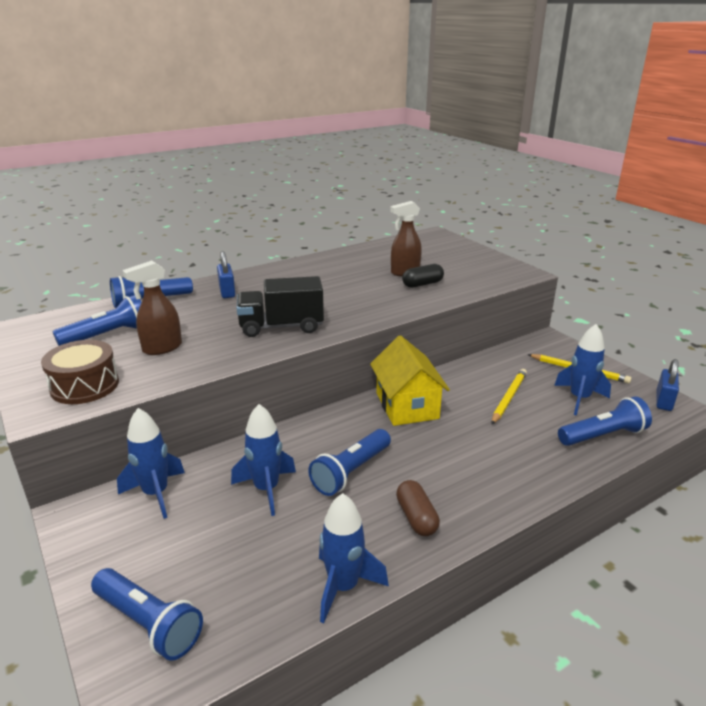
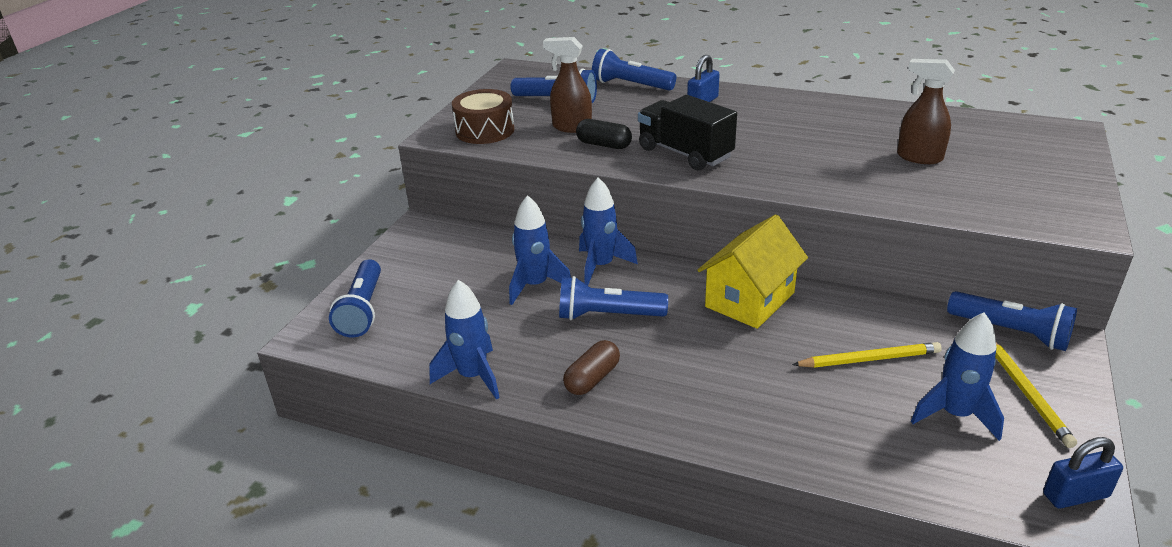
camera: 55 degrees right, 5 degrees up
blue rocket [117,408,185,519] -> blue rocket moved to [579,177,638,286]
black capsule [402,264,444,288] -> black capsule moved to [576,119,632,149]
blue flashlight [558,396,652,446] -> blue flashlight moved to [947,291,1077,351]

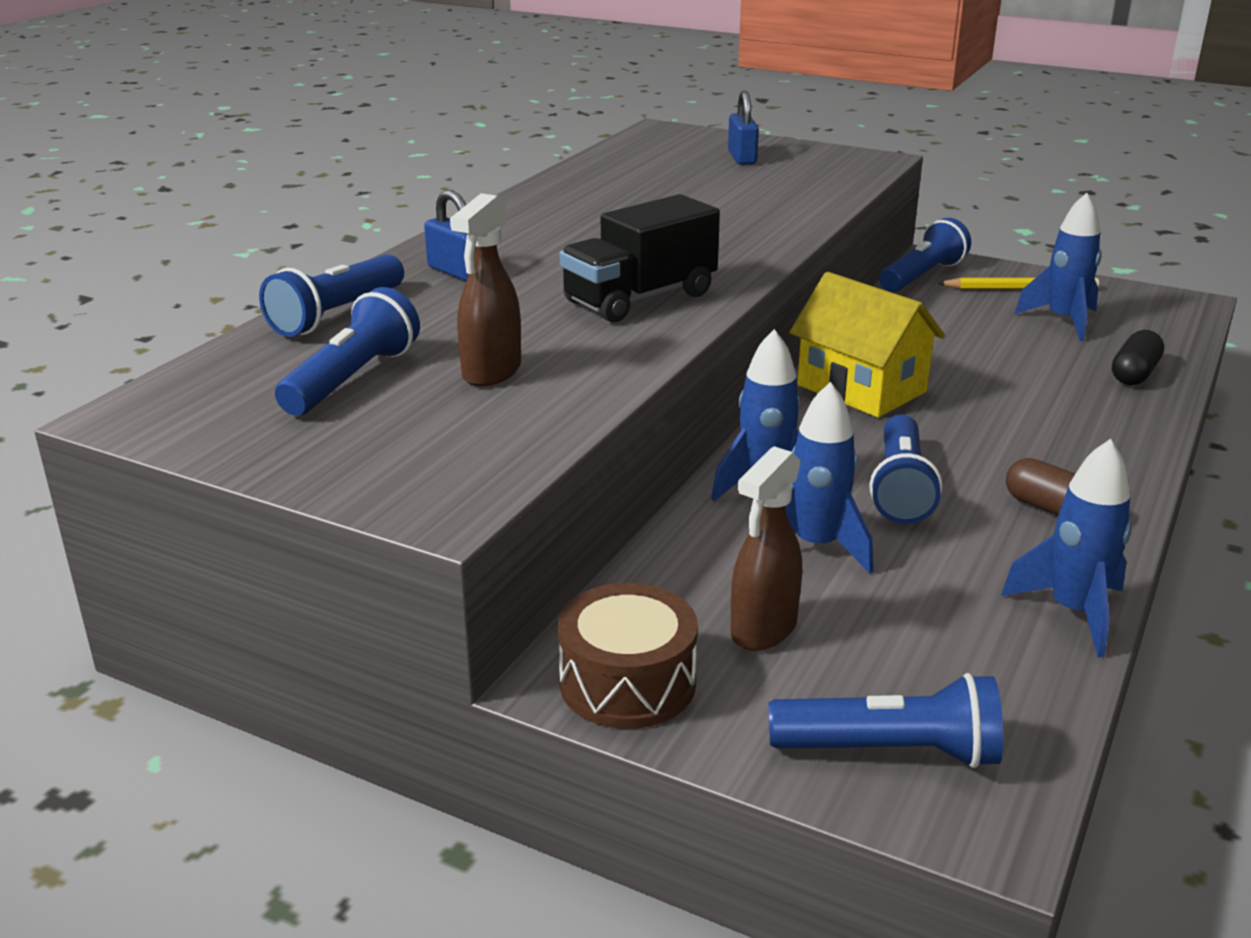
camera: 85 degrees left, 5 degrees down
brown drum [452,89,514,144] -> brown drum moved to [558,583,698,729]
black capsule [576,119,632,149] -> black capsule moved to [1112,330,1164,385]
yellow pencil [792,342,942,368] -> none
brown spray bottle [897,59,955,164] -> brown spray bottle moved to [730,446,802,651]
blue padlock [1043,437,1123,508] -> blue padlock moved to [728,91,759,165]

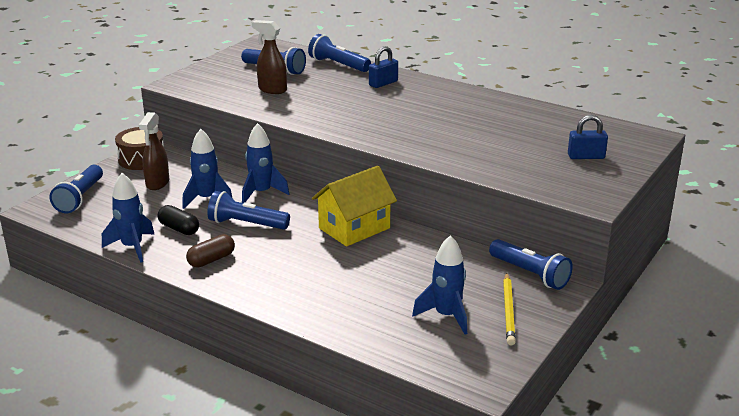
camera: 95 degrees right, 0 degrees up
black truck [560,194,720,322] -> none
brown spray bottle [730,446,802,651] -> brown spray bottle turned 120 degrees counterclockwise [139,112,169,190]
black capsule [1112,330,1164,385] -> black capsule moved to [158,205,199,235]

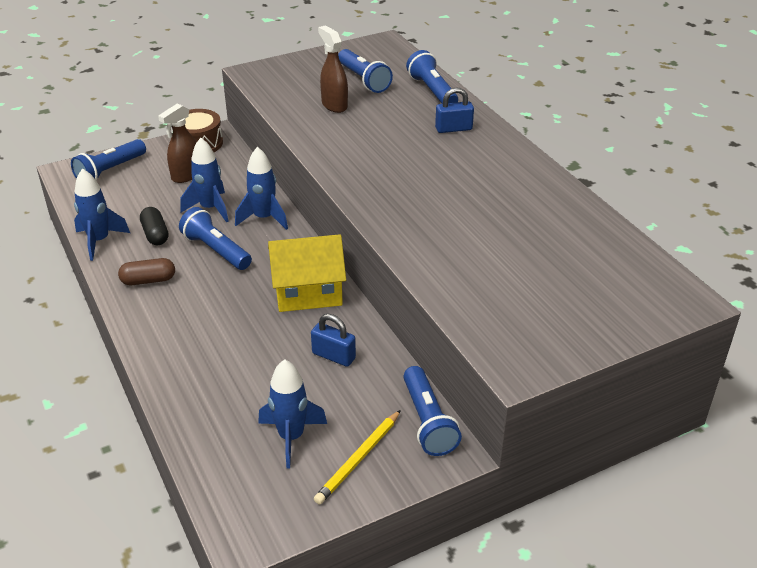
camera: 30 degrees right, 10 degrees up
blue padlock [568,115,608,159] -> blue padlock moved to [311,314,356,367]

